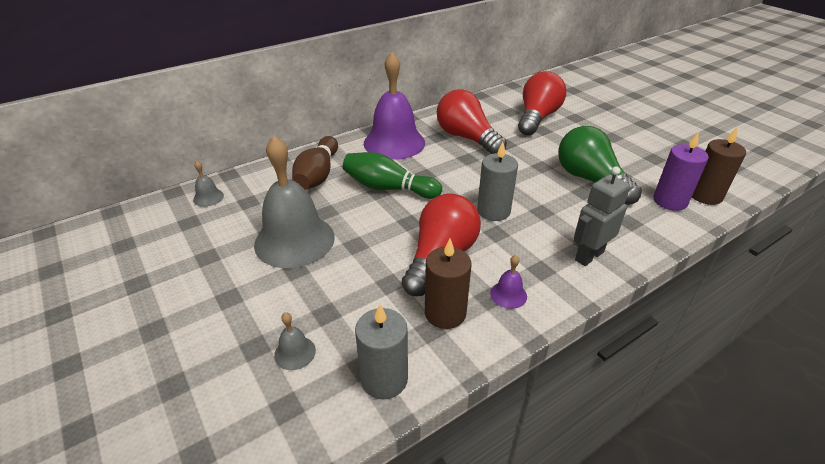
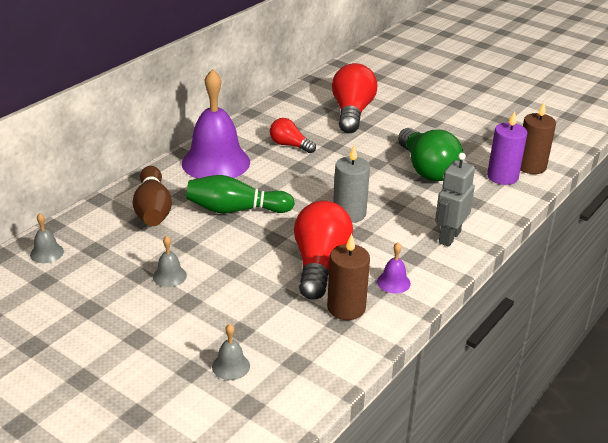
camera: 20 degrees left, 5 degrees down
grey bell [254,136,335,268] -> grey bell [153,236,187,287], size x0.41
grey candle [355,304,408,399] -> none
red light bulb [437,89,507,154] -> red light bulb [270,118,316,153], size x0.56
green light bulb [558,126,642,205] -> green light bulb turned 150 degrees counterclockwise [398,128,463,181]

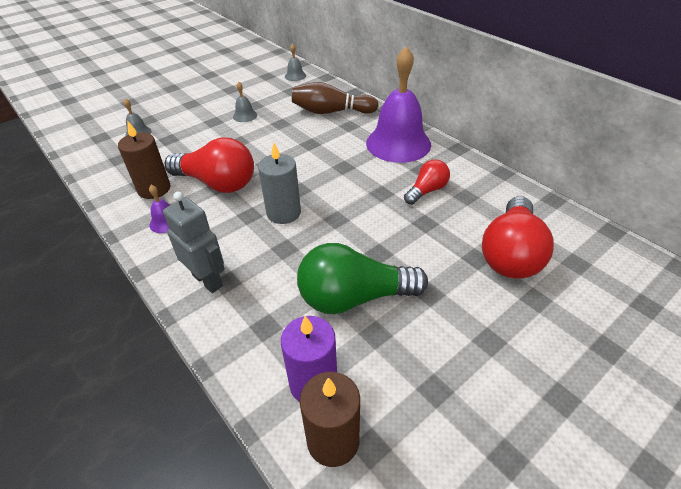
camera: 105 degrees right, 10 degrees up
green bowling pin [186,175,295,213] -> none
red light bulb [332,63,377,133] -> red light bulb turned 90 degrees clockwise [482,196,554,279]

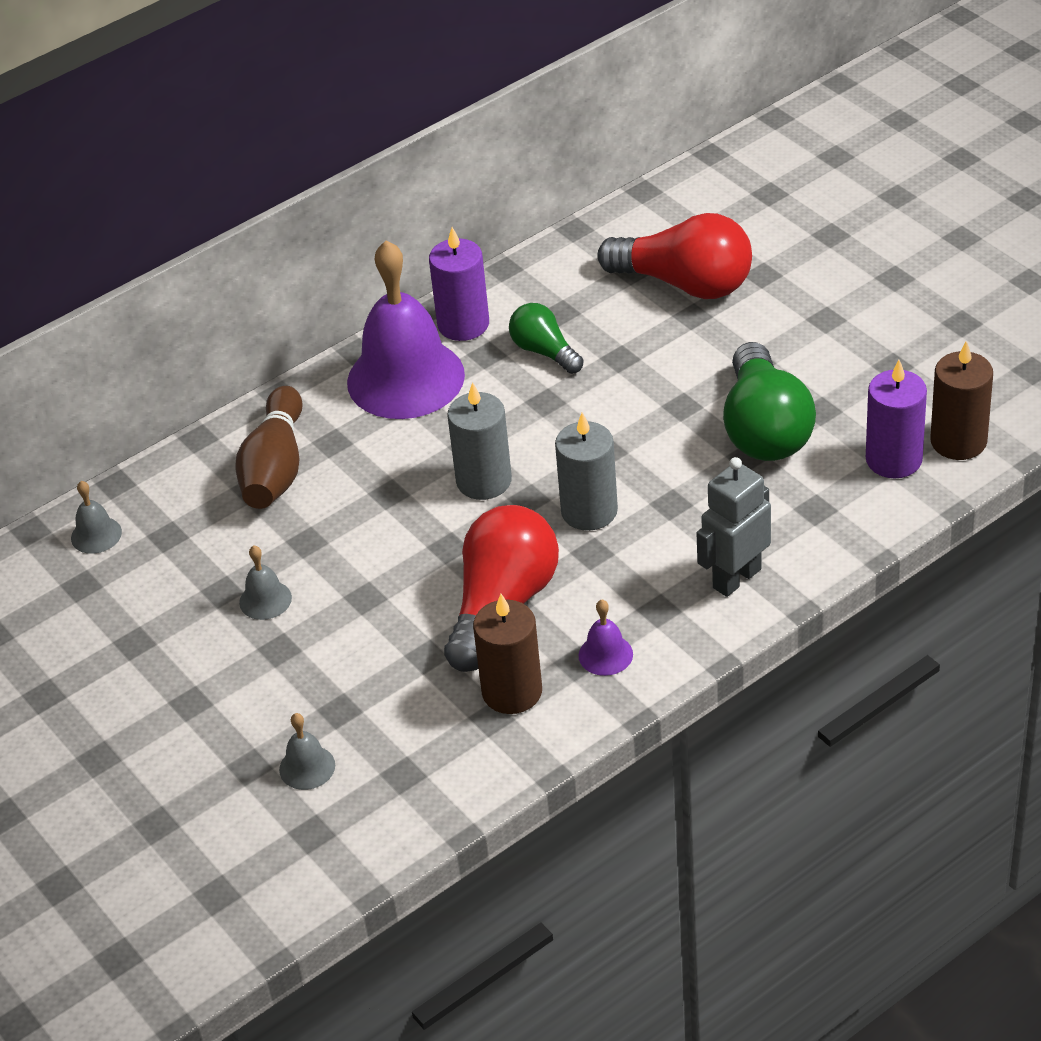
camera: 85 degrees left, 0 degrees up
red light bulb [404,160,450,205] -> green light bulb [509,303,584,374]
none -> purple candle [429,227,489,341]
none -> grey candle [447,382,512,500]

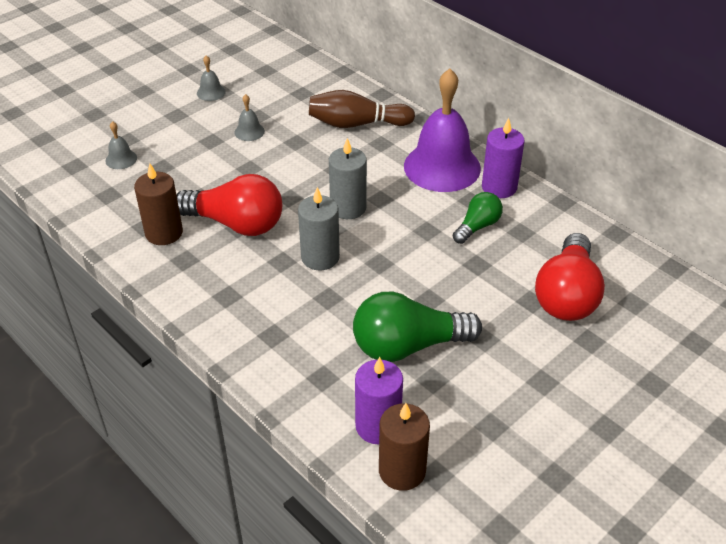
camera: 80 degrees right, 0 degrees up
grey bell [71,481,122,554] -> grey bell moved to [197,56,226,101]
purple bell [579,600,633,676] -> none
grey robot [697,457,771,597] -> none

